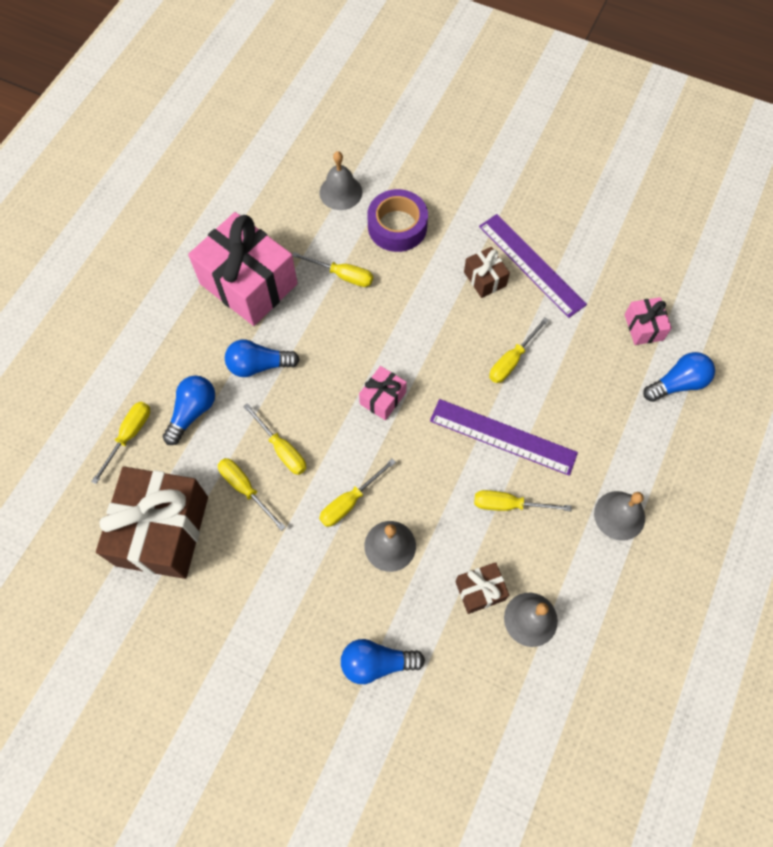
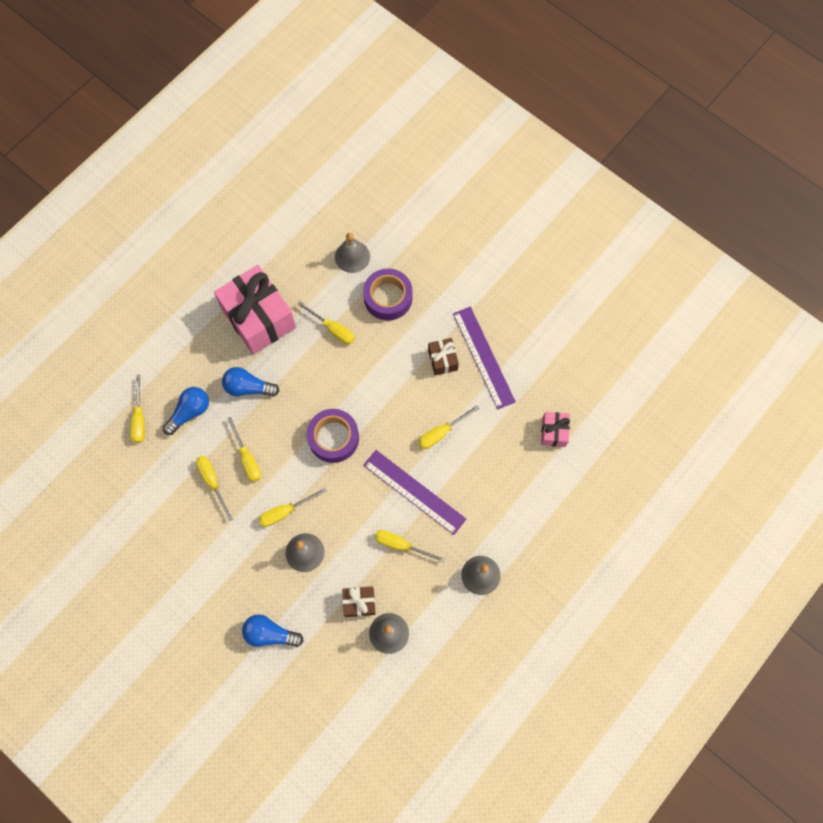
camera: 15 degrees right, 5 degrees up
yellow screwdriver [91,402,150,484] -> yellow screwdriver turned 135 degrees clockwise [130,375,145,443]
brown gift [96,466,208,579] -> none
pink gift [359,366,407,420] -> purple tape [307,409,359,463]
blue light bulb [643,352,715,402] -> none

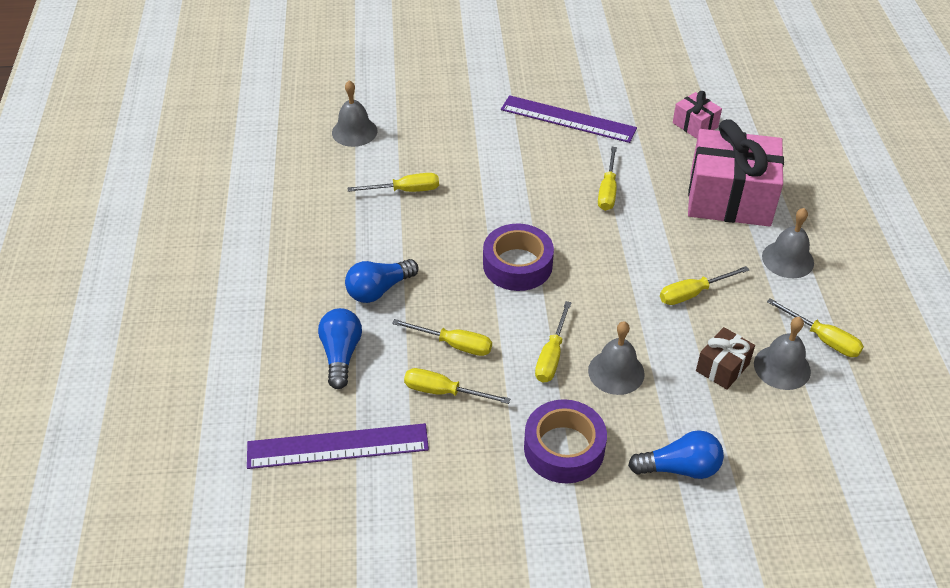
camera: 45 degrees left, 25 degrees down
yellow screwdriver [130,375,145,443] -> yellow screwdriver moved to [767,298,864,357]
pink gift [214,265,296,354] -> pink gift moved to [688,119,784,227]
blue light bulb [242,614,304,647] -> blue light bulb turned 150 degrees counterclockwise [628,430,724,479]
purple tape [363,269,413,321] -> purple tape moved to [524,399,607,483]
purple ruler [363,450,466,535] -> purple ruler moved to [247,423,429,469]
brown gift [428,338,459,375] -> none

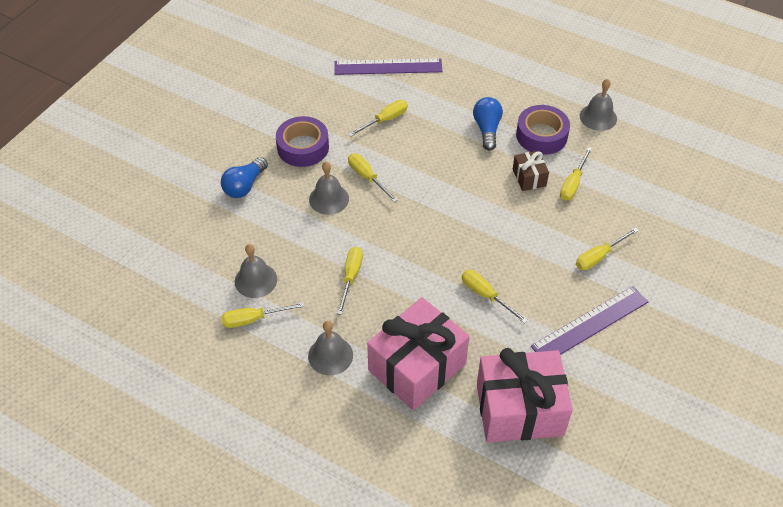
camera: 125 degrees right, 5 degrees up
purple ruler [247,423,429,469] -> purple ruler turned 60 degrees clockwise [334,58,443,75]
blue light bulb [318,308,362,389] -> none
grey bell [332,80,377,147] -> grey bell moved to [580,79,617,131]
yellow screwdriver [392,319,492,356] -> yellow screwdriver moved to [576,228,638,270]
purple tape [483,224,554,291] -> purple tape moved to [516,105,570,155]
pink gift [673,91,722,139] -> pink gift [477,348,573,443], size x2.16
brown gift [696,327,755,390] -> brown gift moved to [513,151,549,191]

